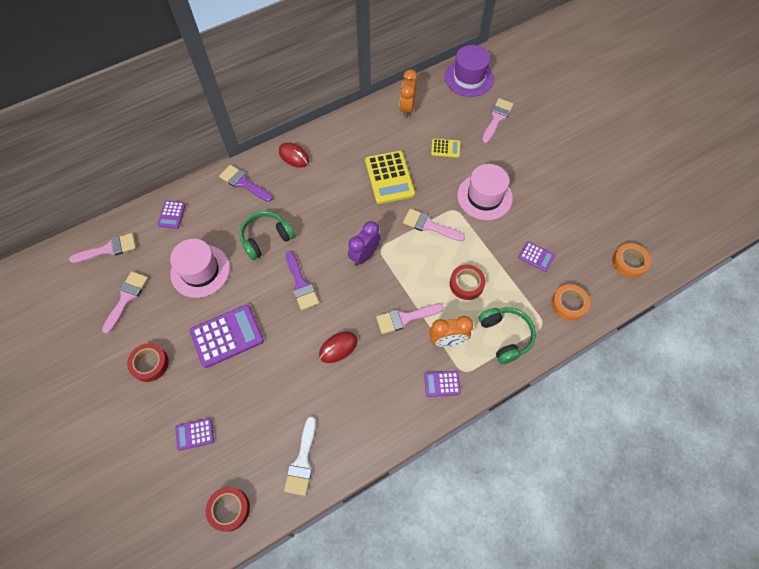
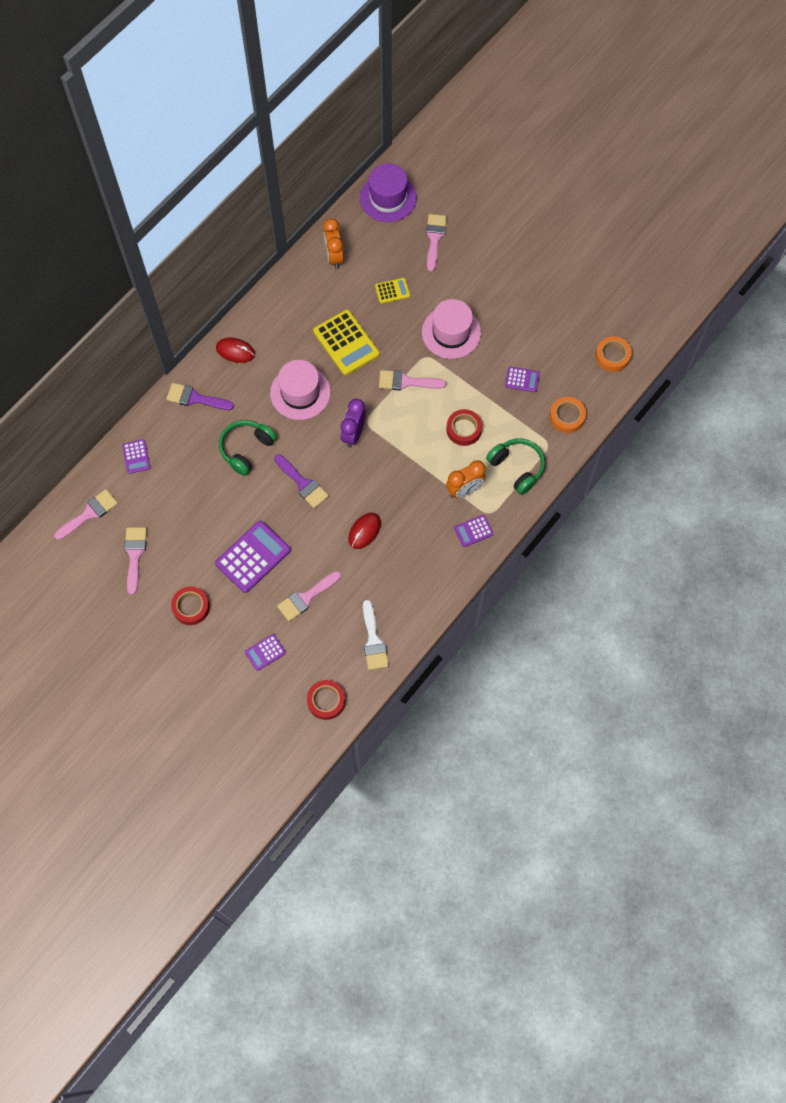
camera: 20 degrees left, 5 degrees up
pink hat [170,239,230,298] -> pink hat moved to [270,360,331,420]
pink brush [376,304,444,334] -> pink brush moved to [277,571,341,621]

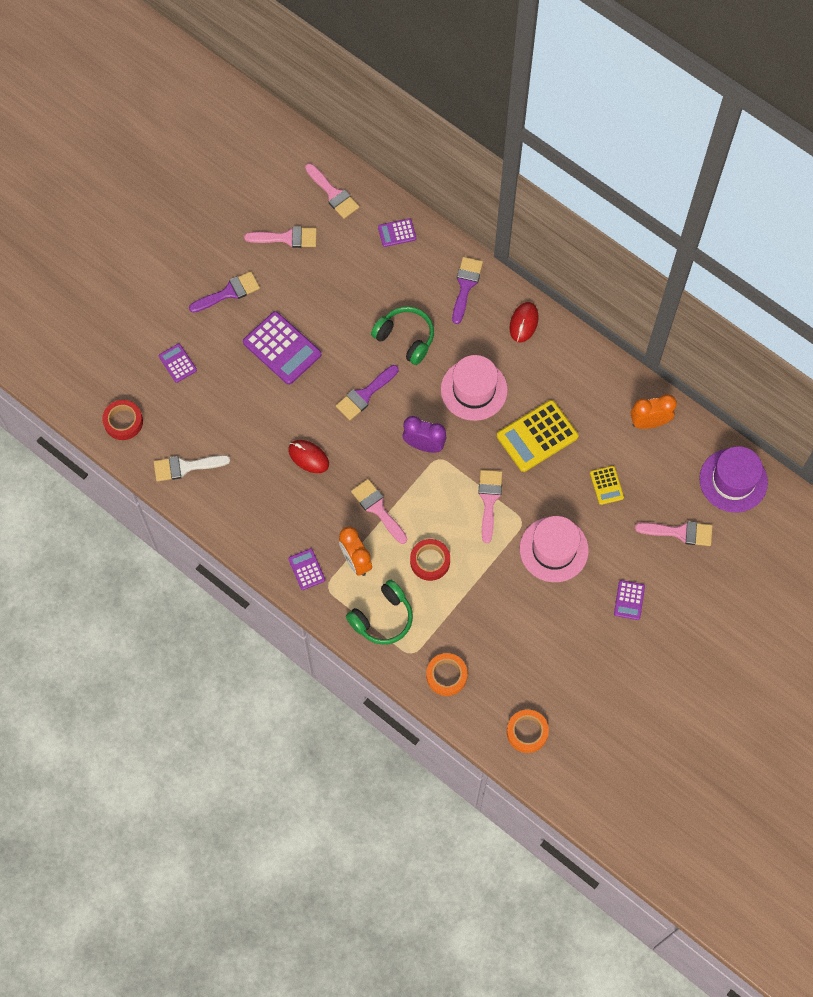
camera: 90 degrees right, 0 degrees up
red tape [171,586,210,625] -> purple brush [189,271,260,313]
pink brush [277,571,341,621] -> pink brush moved to [351,479,407,544]
purple calculator [505,367,540,392] -> purple calculator moved to [614,580,645,620]

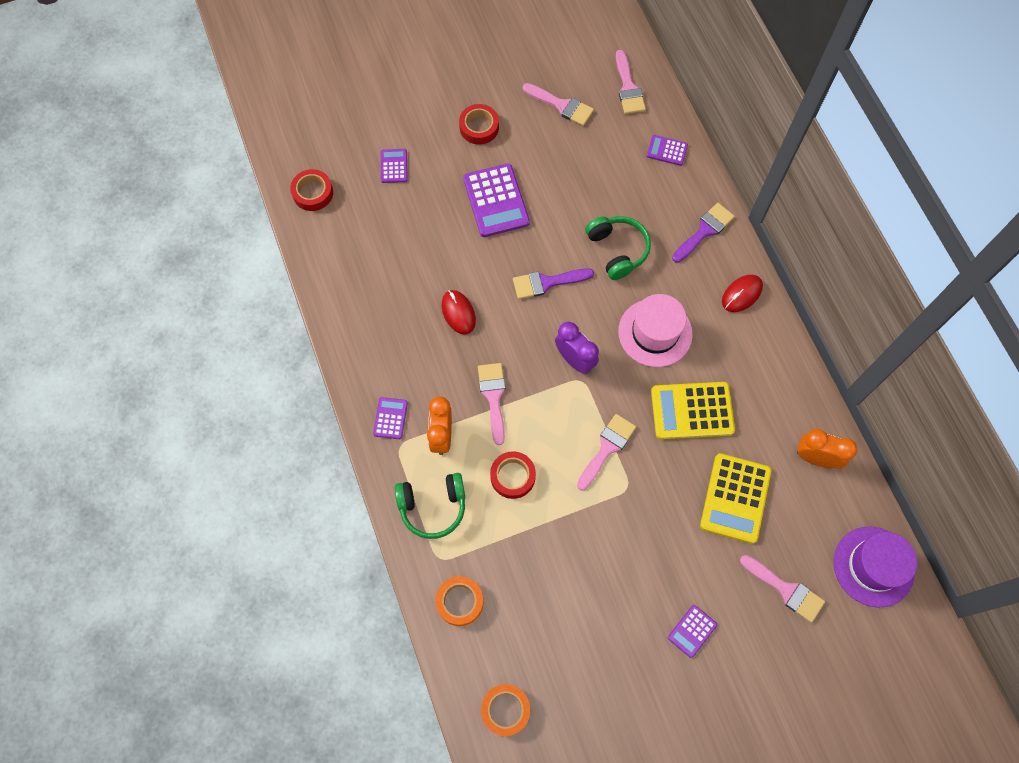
camera: 30 degrees right, 0 degrees up
white brush [154,455,230,481] -> none
purple brush [189,271,260,313] -> red tape [459,104,499,145]
pink hat [520,516,589,582] -> none
yellow calculator [590,466,624,505] -> yellow calculator [700,453,771,544], size x1.91

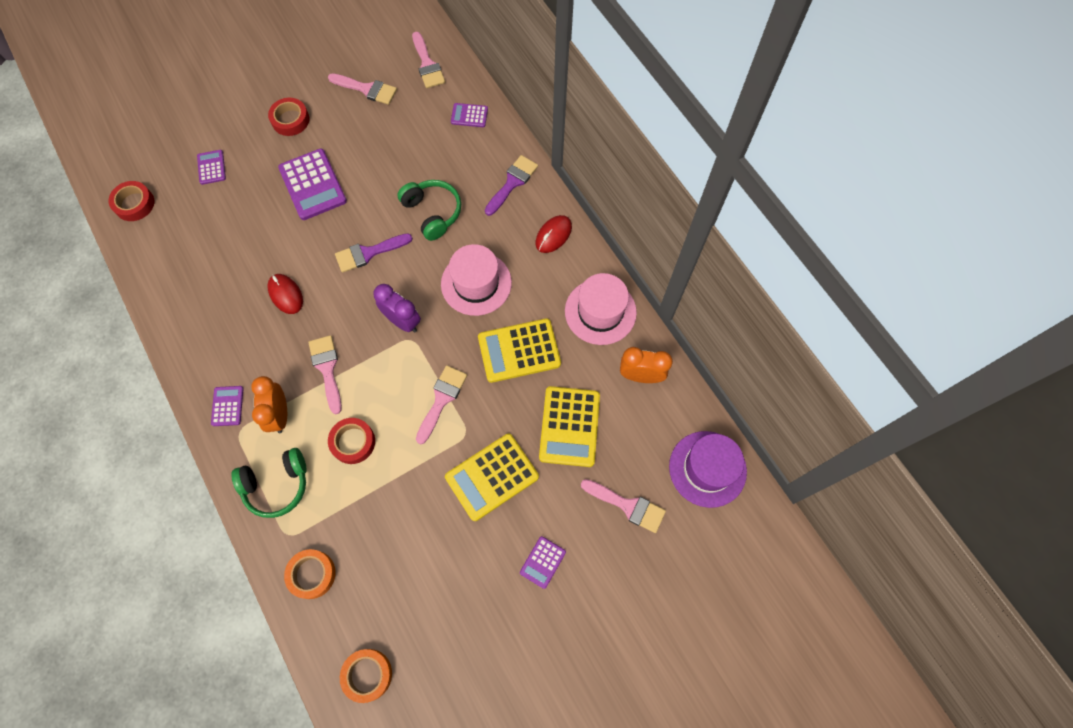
camera: 10 degrees left, 0 degrees up
none -> yellow calculator [445,434,539,521]
none -> pink hat [565,273,637,345]

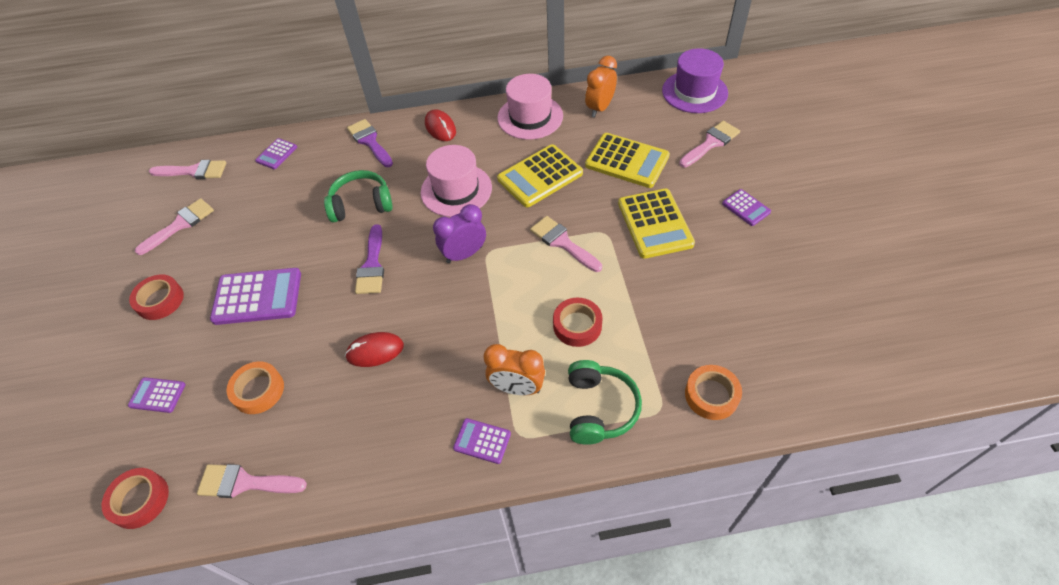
camera: 65 degrees left, 15 degrees down
pink brush [308,335,342,414] -> pink brush moved to [197,464,307,498]
orange tape [340,649,392,703] -> orange tape moved to [226,361,284,414]
yellow calculator [478,318,561,383] -> yellow calculator turned 45 degrees clockwise [497,144,583,207]

